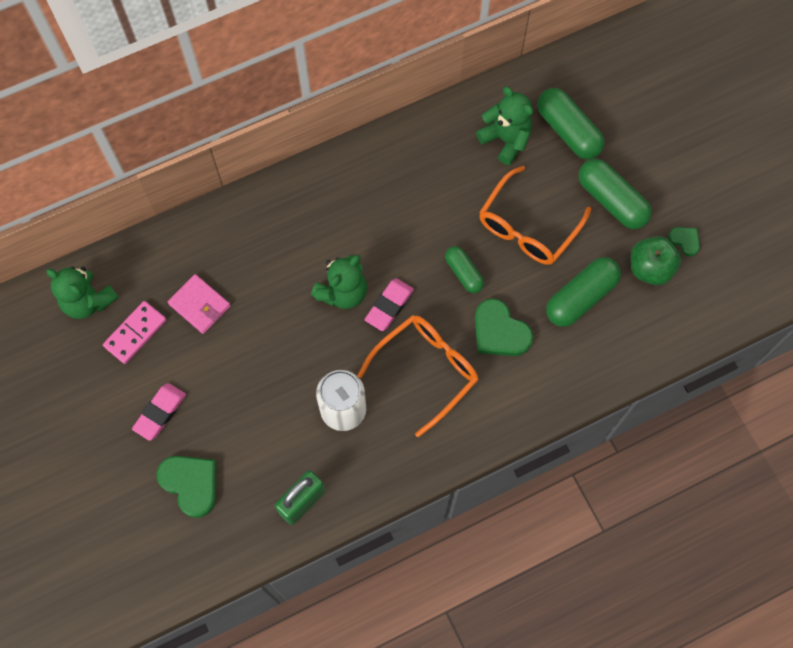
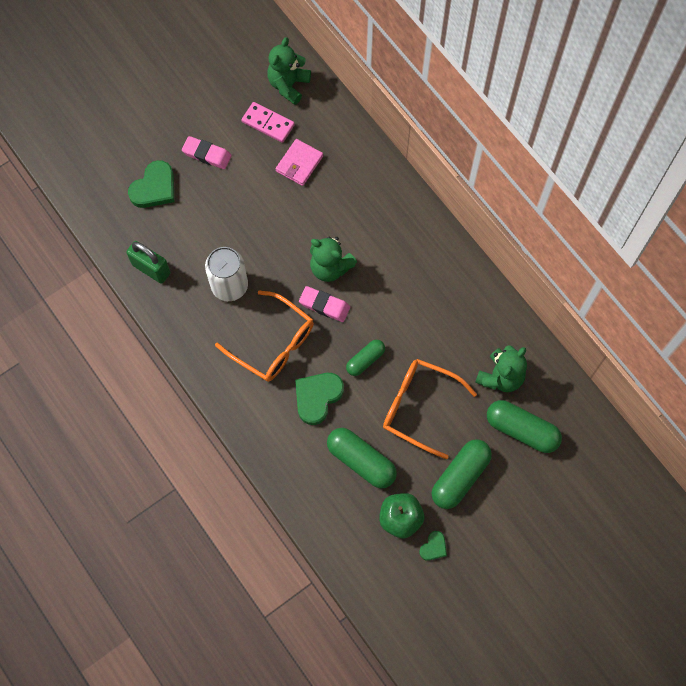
camera: 80 degrees right, 0 degrees up
green capsule [537,88,605,159] -> green capsule turned 75 degrees clockwise [487,400,562,453]

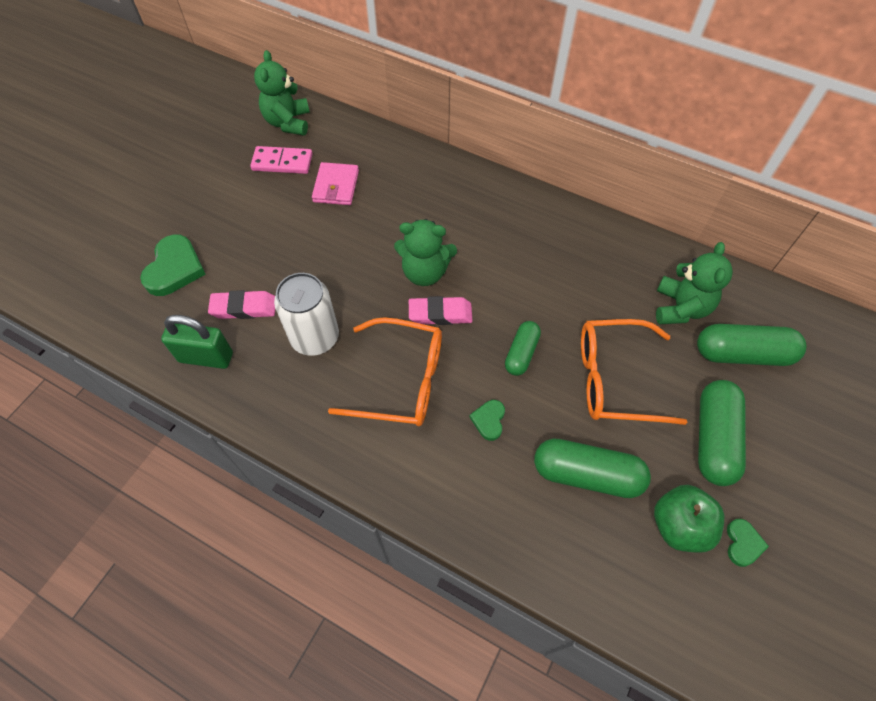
camera: 25 degrees left, 10 degrees down
pink eraser [182,136,232,169] -> pink eraser moved to [208,290,275,319]
green heart [295,373,344,425] -> green heart [470,400,505,441], size x0.53

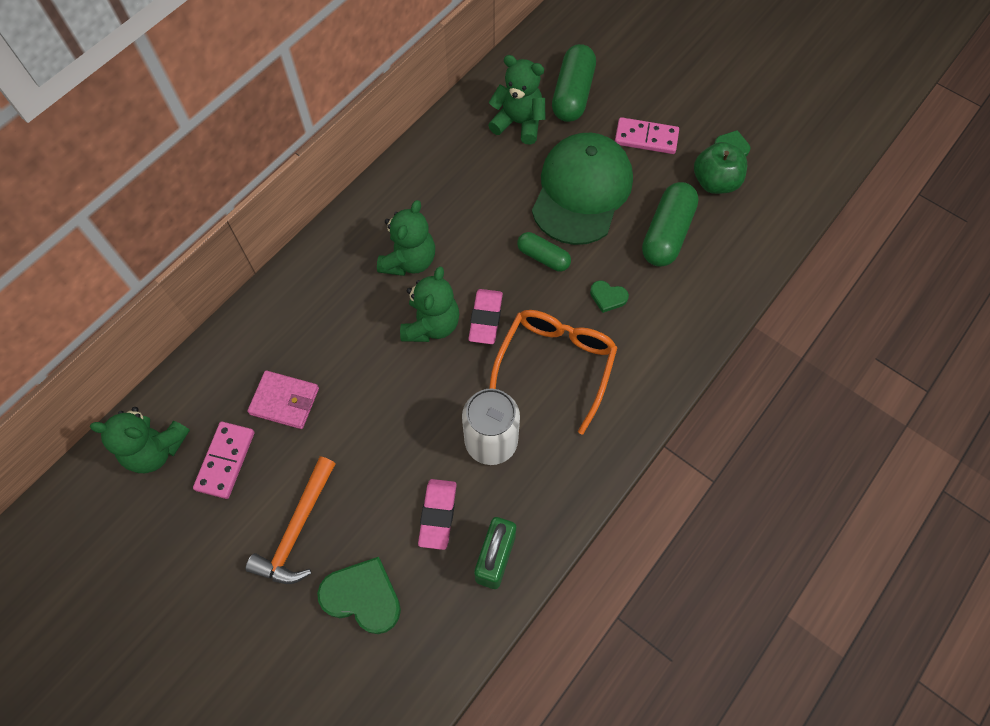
camera: 80 degrees left, 5 degrees up
orange glasses [581,319,688,425] -> green cap [532,133,633,245]
green capsule [698,380,746,486] -> pink domino [615,117,679,154]
none -> orange hammer [245,456,336,584]
none -> green teddy bear [377,200,435,276]

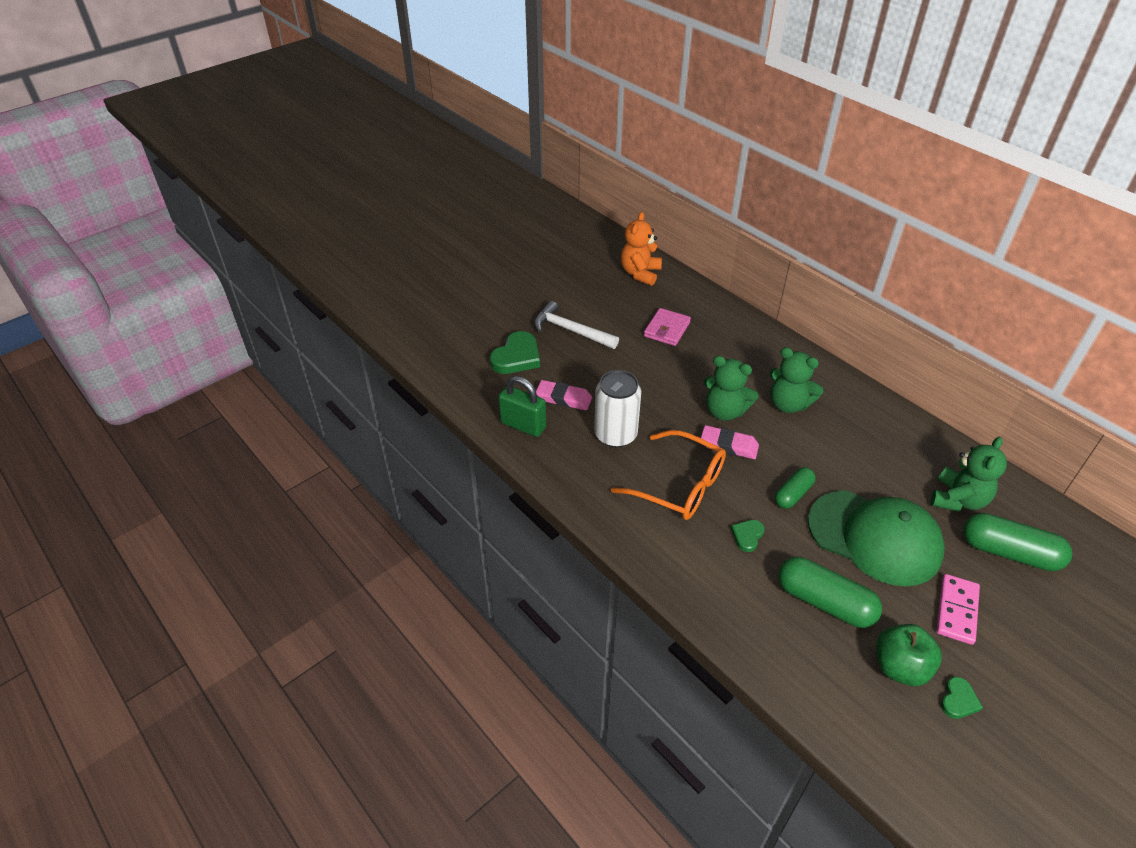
camera: 100 degrees right, 20 degrees down
green teddy bear [90,407,190,473] -> orange teddy bear [621,212,662,286]
pink domino [193,422,255,499] -> none
orange hammer [245,456,336,584] -> white hammer [534,301,619,349]

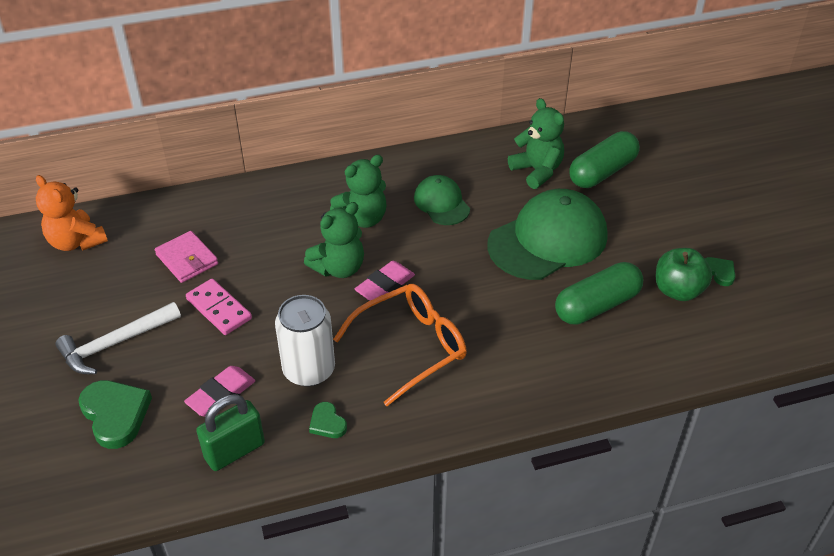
camera: 65 degrees left, 0 degrees up
green heart [731,520,765,552] -> green heart moved to [309,402,347,438]
green capsule [775,467,816,509] -> none
pink domino [936,574,980,645] -> pink domino moved to [186,279,252,335]
none -> green cap [414,175,470,225]

